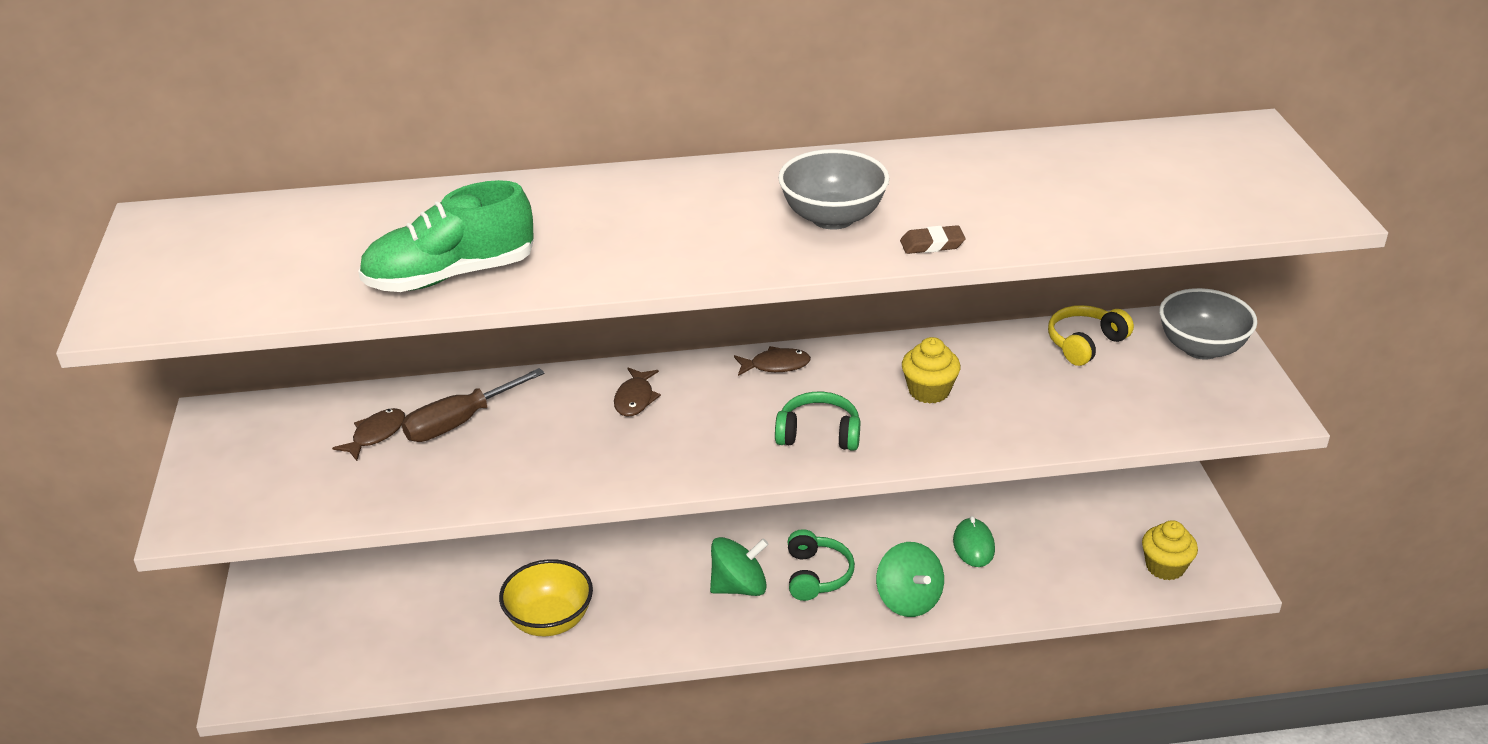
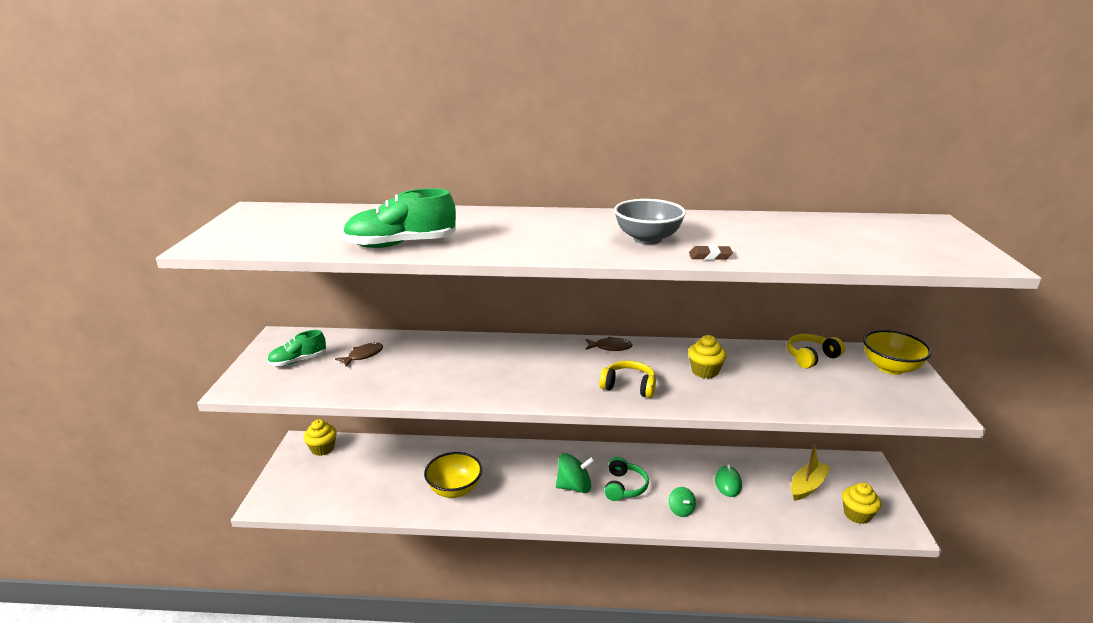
camera: 10 degrees right, 10 degrees down
brown screwdriver [402,368,545,442] -> none
brown fish [614,367,661,417] -> none
green headphones [775,392,860,451] -> yellow headphones [599,361,656,398]
green spinning top [876,542,944,617] -> green spinning top [669,487,696,517], size x0.60
grey bowl [1159,288,1257,360] -> yellow bowl [863,330,932,375]
none -> green shoe [267,330,326,366]
none -> yellow cupcake [304,419,337,456]
none -> yellow boat [791,445,831,500]

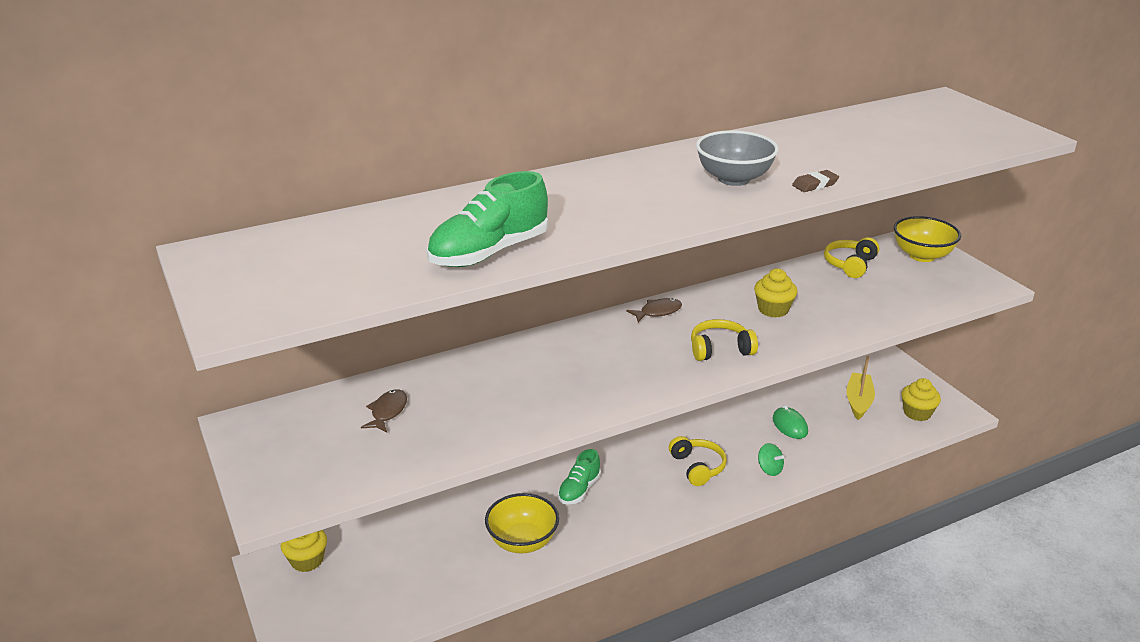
camera: 30 degrees left, 5 degrees up
green shoe [267,330,326,366] -> green shoe moved to [558,449,601,505]
green spinning top [556,453,595,493] -> none
green headphones [605,457,649,501] -> yellow headphones [669,436,727,486]

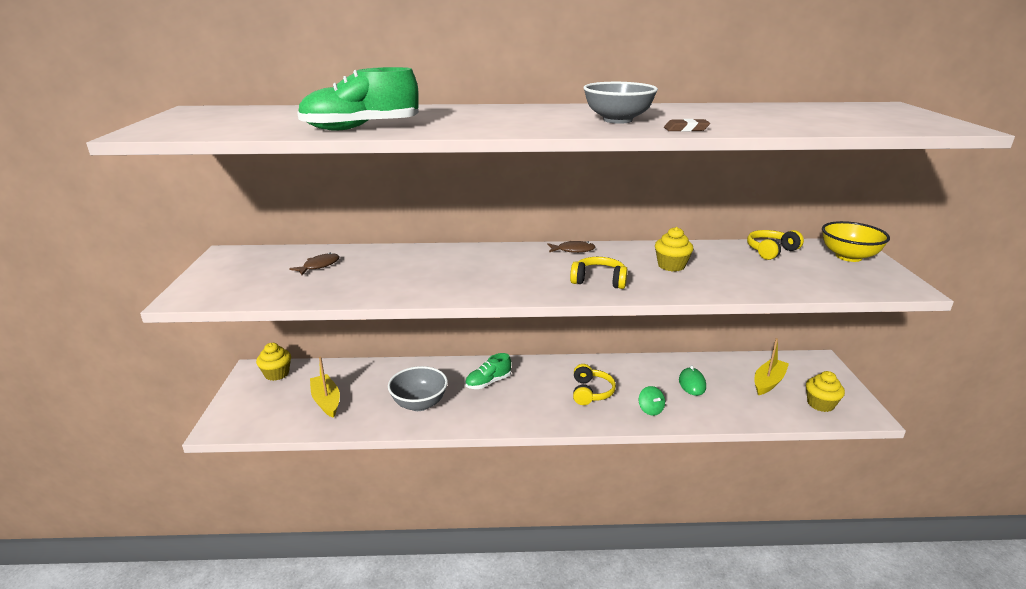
camera: 25 degrees right, 5 degrees down
yellow bowl [485,493,559,553] -> grey bowl [388,366,448,411]
none -> yellow boat [310,357,340,418]

